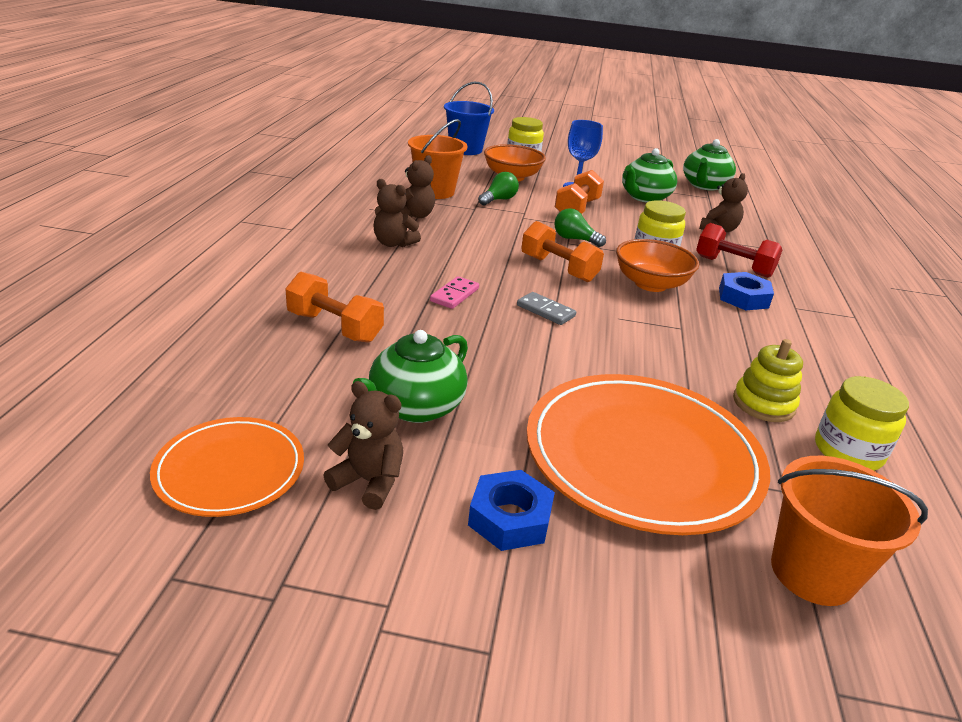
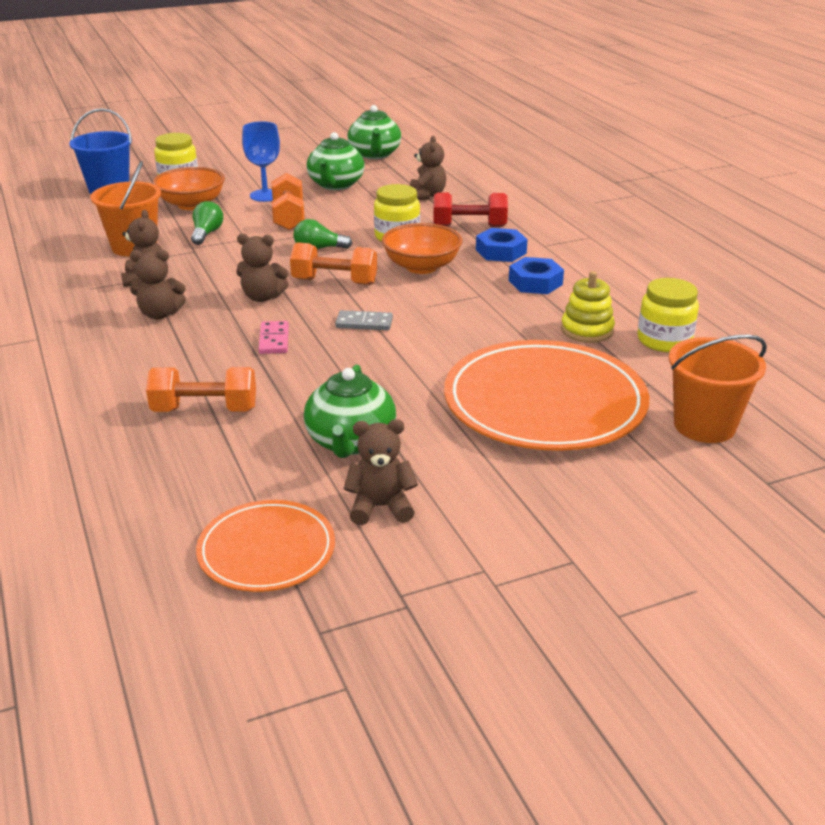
camera: 30 degrees left, 0 degrees up
blue nut [468,470,555,551] -> blue nut moved to [509,257,564,294]
none -> brown teddy bear [236,233,289,302]

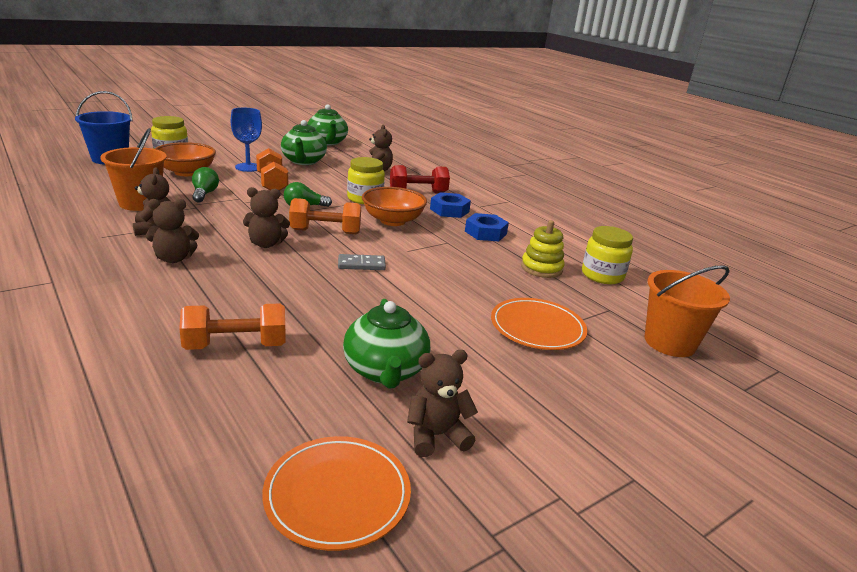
camera: 15 degrees left, 5 degrees down
pink domino [259,321,289,354] -> none
orange plate [444,340,649,451] -> orange plate [491,298,587,350], size x0.55

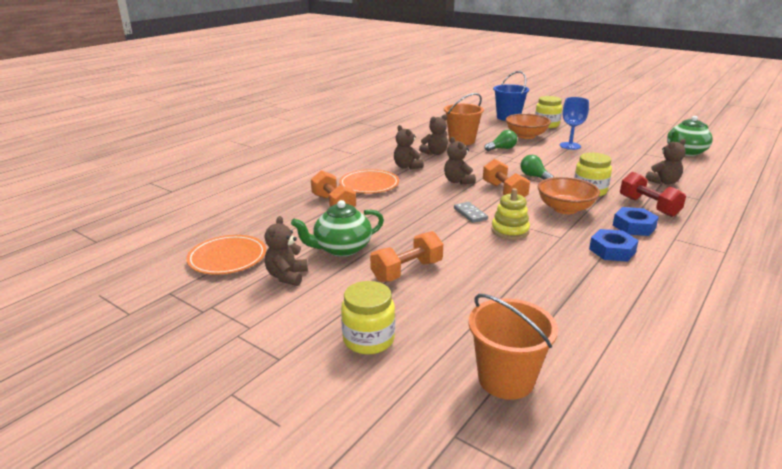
camera: 75 degrees right, 0 degrees up
orange dumbbell [256,148,288,191] -> orange dumbbell moved to [370,231,443,282]
green teapot [281,120,327,165] -> none
brown teddy bear [407,350,478,457] -> brown teddy bear turned 135 degrees counterclockwise [265,216,308,286]
orange plate [491,298,587,350] -> orange plate moved to [339,169,399,193]
yellow stacking toy [521,220,565,278] -> yellow stacking toy moved to [491,188,530,240]
yellow jar [582,226,633,284] -> yellow jar moved to [341,281,395,354]

